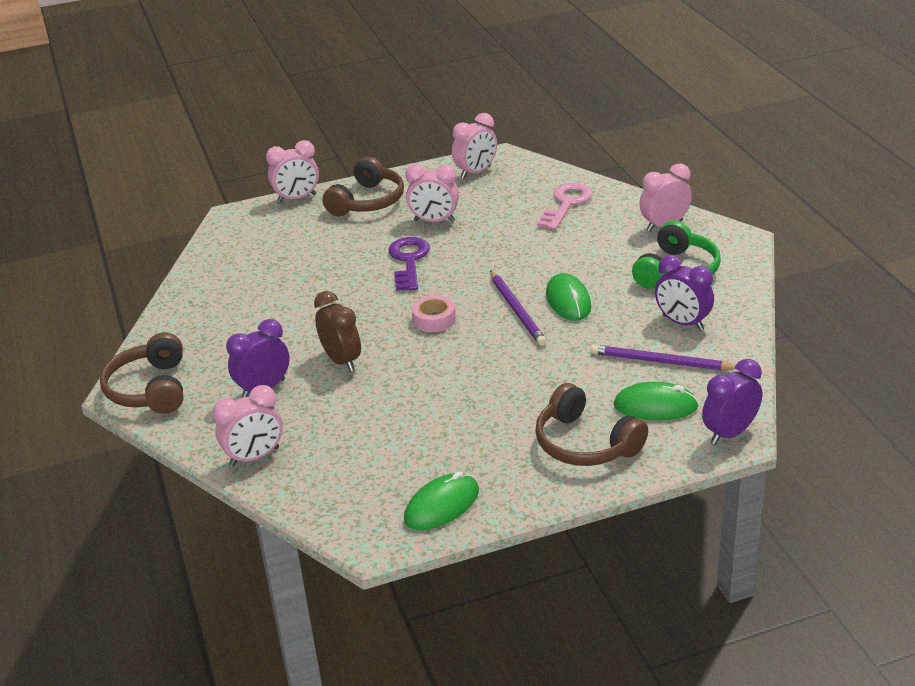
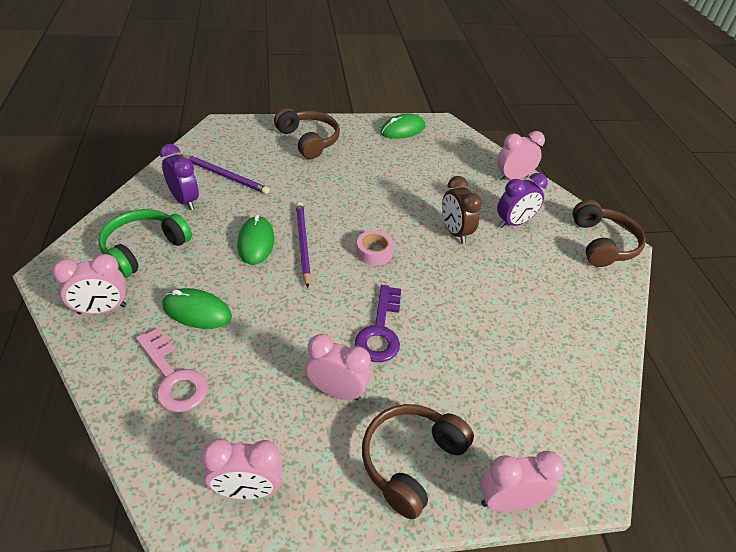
camera: 175 degrees left, 10 degrees up
pink clock [452,113,497,179] -> pink clock turned 150 degrees counterclockwise [202,438,282,499]
pink key [537,183,593,230] -> pink key turned 75 degrees counterclockwise [136,328,208,413]
green mouse [614,382,699,421] -> green mouse moved to [162,288,232,329]
purple clock [702,359,762,445] -> none

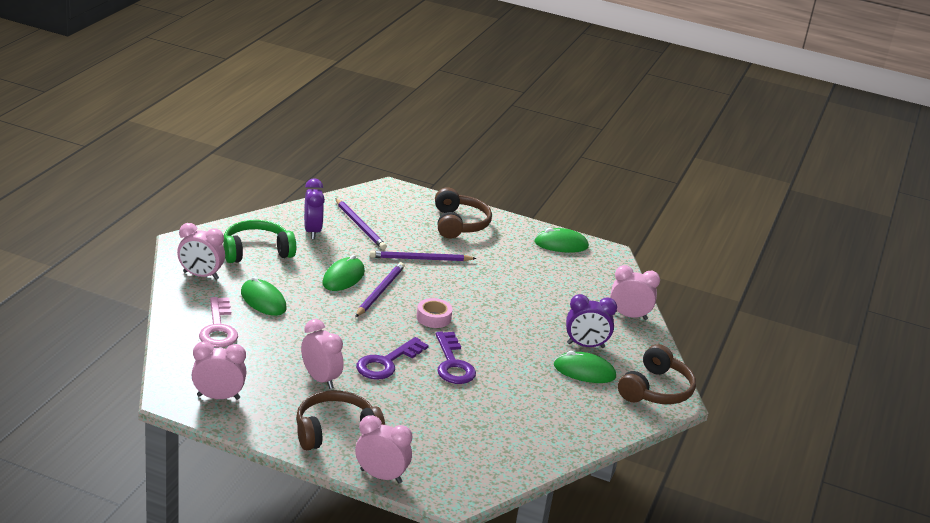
camera: 30 degrees right, 15 degrees down
pink clock [202,438,282,499] -> pink clock turned 150 degrees clockwise [192,341,247,400]
brown clock [442,176,482,244] -> none
none -> purple pencil [370,251,477,261]
none -> purple key [436,331,476,384]
none -> green mouse [554,351,616,383]

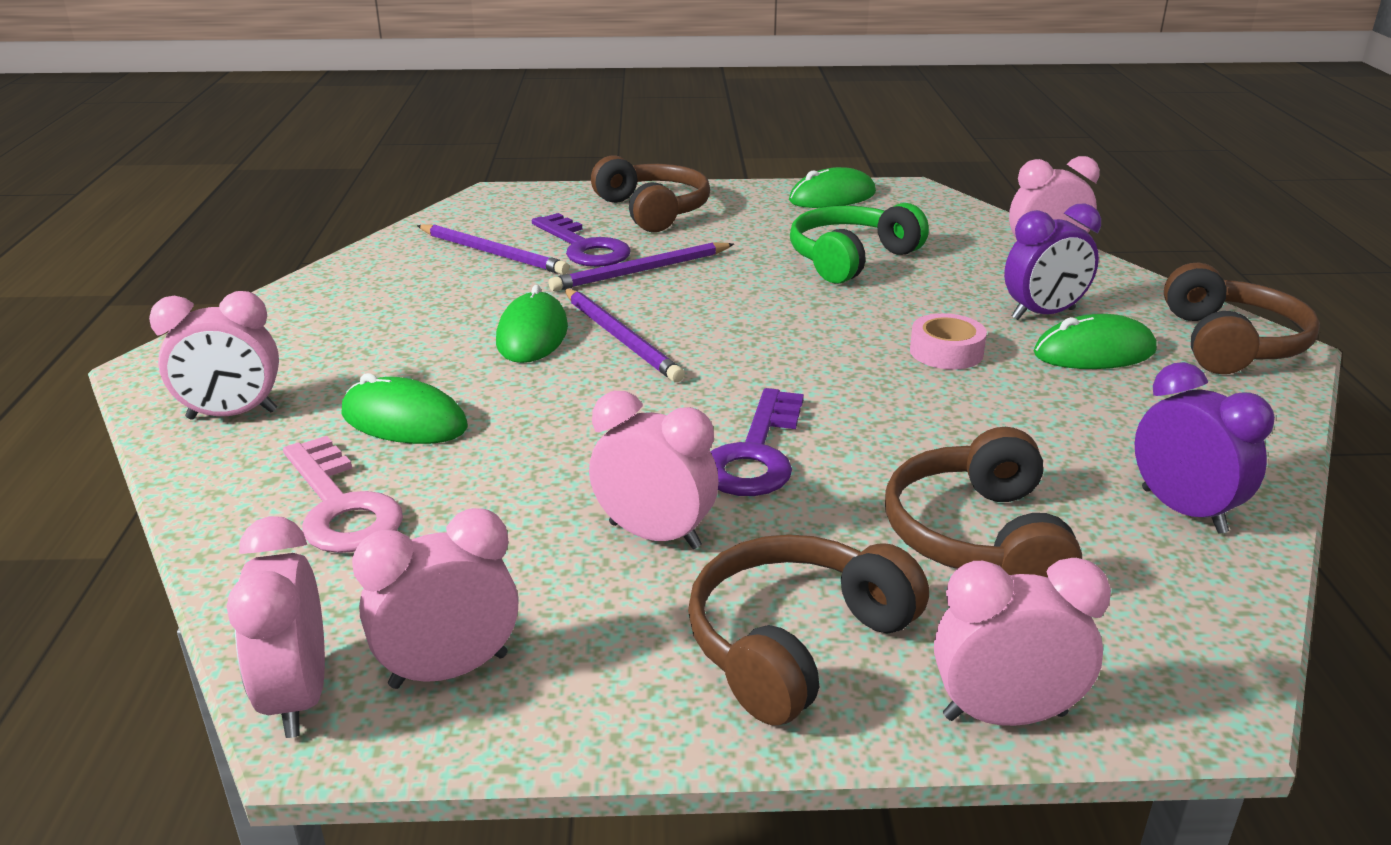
camera: 20 degrees left, 0 degrees up
green headphones [223,220,296,263] -> green headphones moved to [790,203,929,284]
purple clock [304,178,325,239] -> purple clock moved to [1135,362,1275,534]
purple pencil [355,262,405,317] -> purple pencil turned 150 degrees clockwise [564,288,685,382]
pink tape [417,298,452,328] -> pink tape moved to [910,313,987,370]
purple key [436,331,476,384] -> purple key moved to [532,213,631,267]
none -> pink clock [227,516,325,738]
none -> brown headphones [885,427,1082,577]

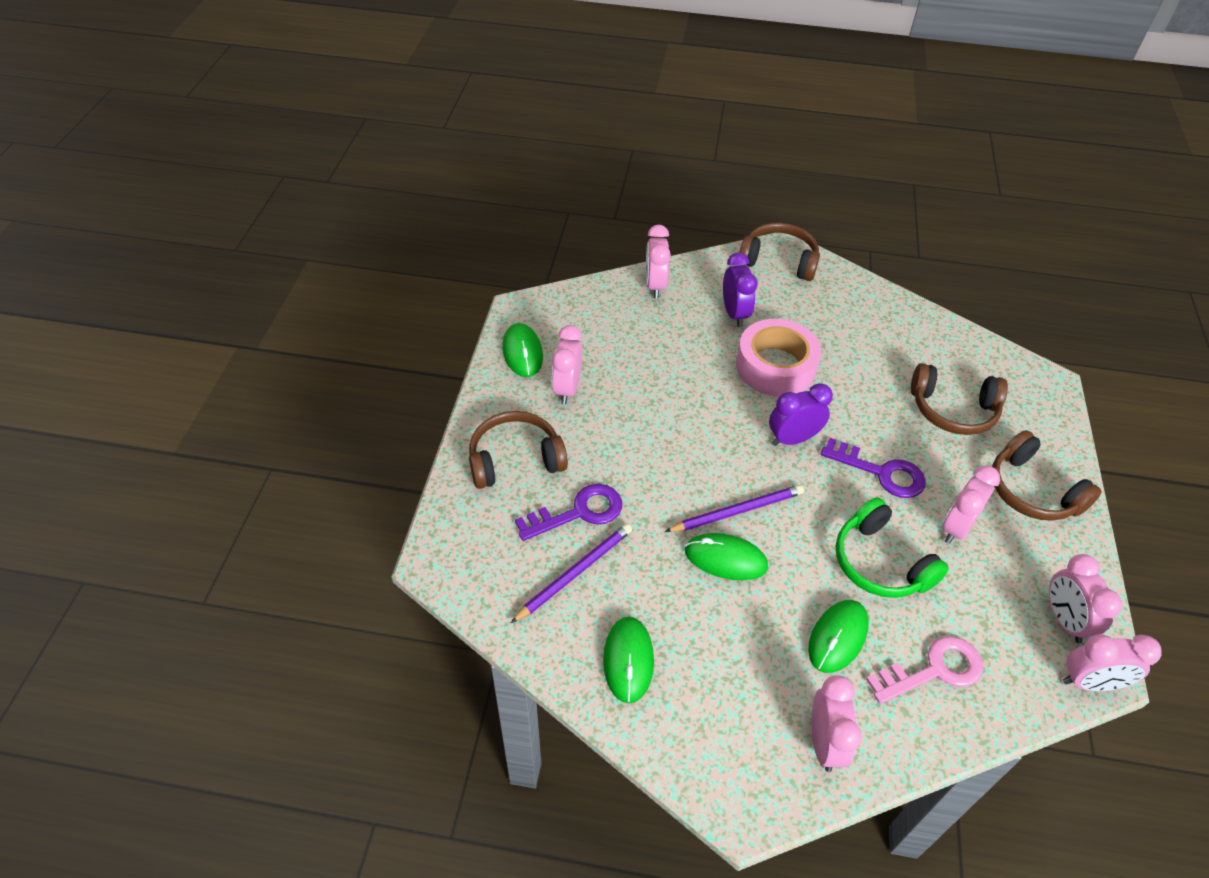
camera: 80 degrees left, 20 degrees up
purple pencil [549,242,734,291] -> none
green headphones [790,203,929,284] -> green headphones moved to [836,498,949,598]
pink tape [910,313,987,370] -> pink tape [736,319,821,397], size x1.96
pink clock [934,558,1111,726] -> pink clock moved to [552,325,582,404]
green mouse [1033,314,1157,369] -> green mouse moved to [603,617,654,703]
purple clock [1135,362,1275,534] -> purple clock moved to [769,383,833,446]

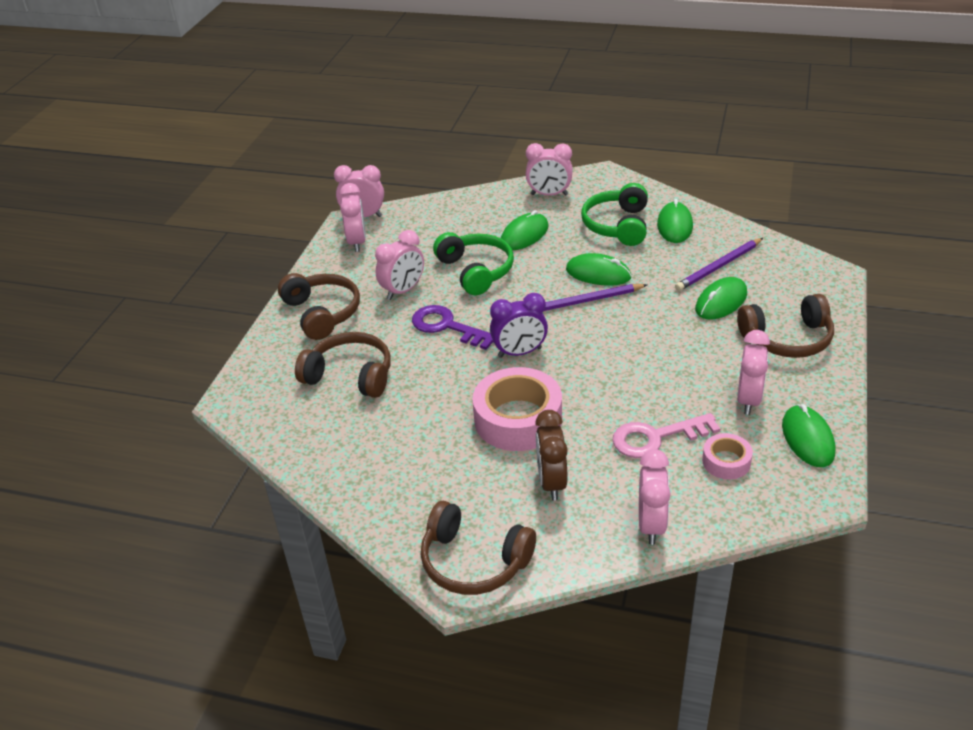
camera: 170 degrees left, 10 degrees down
purple key [515,484,622,541] -> green mouse [695,277,747,319]
purple clock [723,252,758,327] -> brown clock [535,410,568,501]
pink clock [812,675,862,772] -> pink clock turned 90 degrees counterclockwise [526,143,573,196]
pink key [866,636,983,704] -> pink key moved to [612,413,720,458]
none -> green headphones [581,183,648,246]
none -> pink tape [702,433,753,480]

